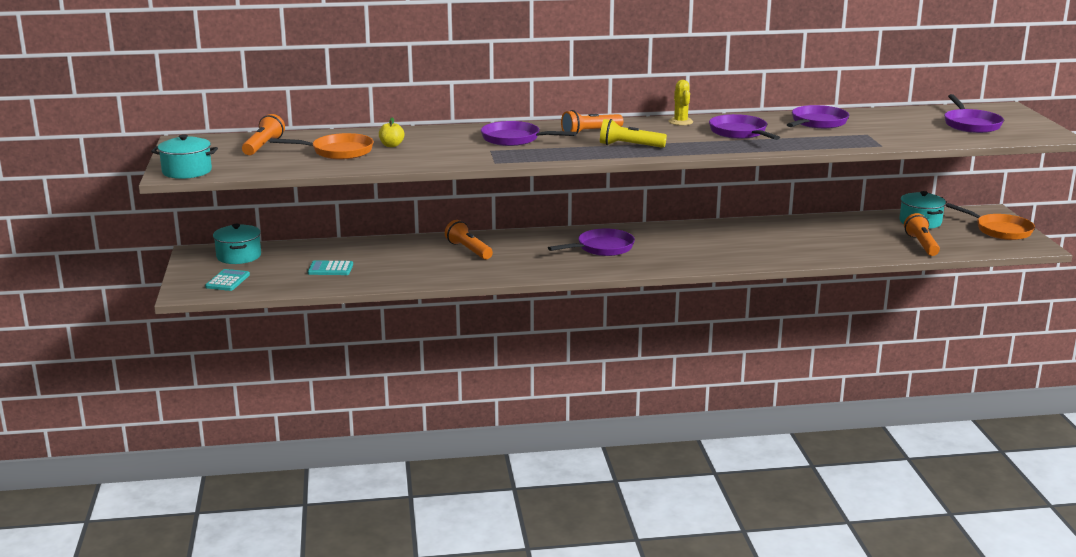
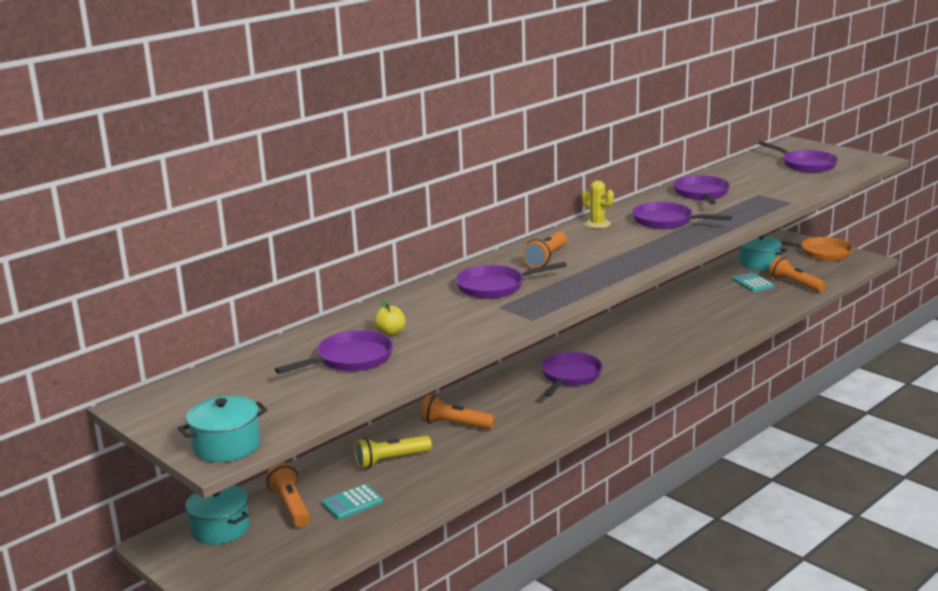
camera: 35 degrees left, 0 degrees up
turquoise calculator [205,269,250,291] -> turquoise calculator moved to [732,273,774,292]
orange flashlight [242,114,285,155] -> orange flashlight moved to [266,462,310,527]
orange pan [270,133,374,160] -> purple pan [275,330,393,374]
yellow flashlight [600,119,667,148] -> yellow flashlight moved to [354,435,432,469]

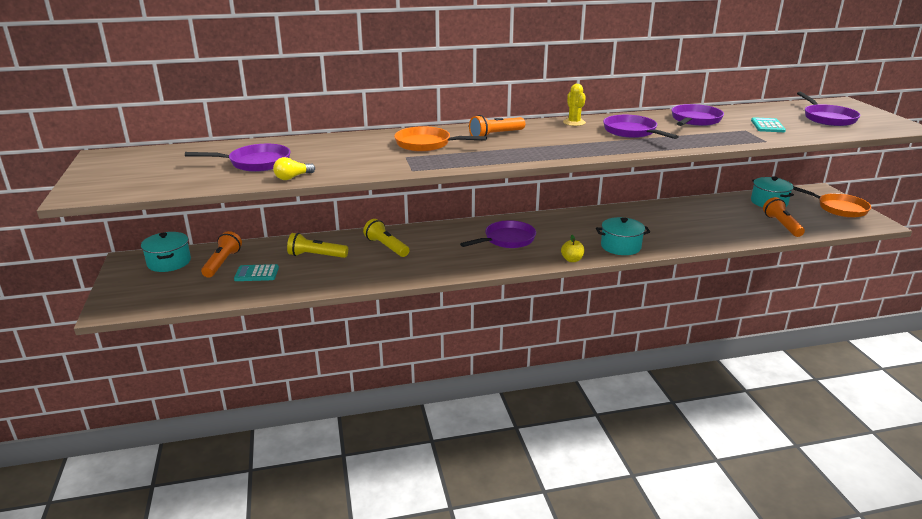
camera: 30 degrees right, 5 degrees up
turquoise pot [178,396,267,462] -> turquoise pot moved to [596,217,650,255]
yellow apple [374,300,406,336] -> yellow apple moved to [561,235,584,262]
orange flashlight [421,395,495,430] -> yellow flashlight [363,219,409,257]
purple pan [456,262,567,299] -> orange pan [394,126,487,152]
turquoise calculator [732,273,774,292] -> turquoise calculator moved to [751,117,786,132]
none -> yellow light bulb [273,157,315,180]

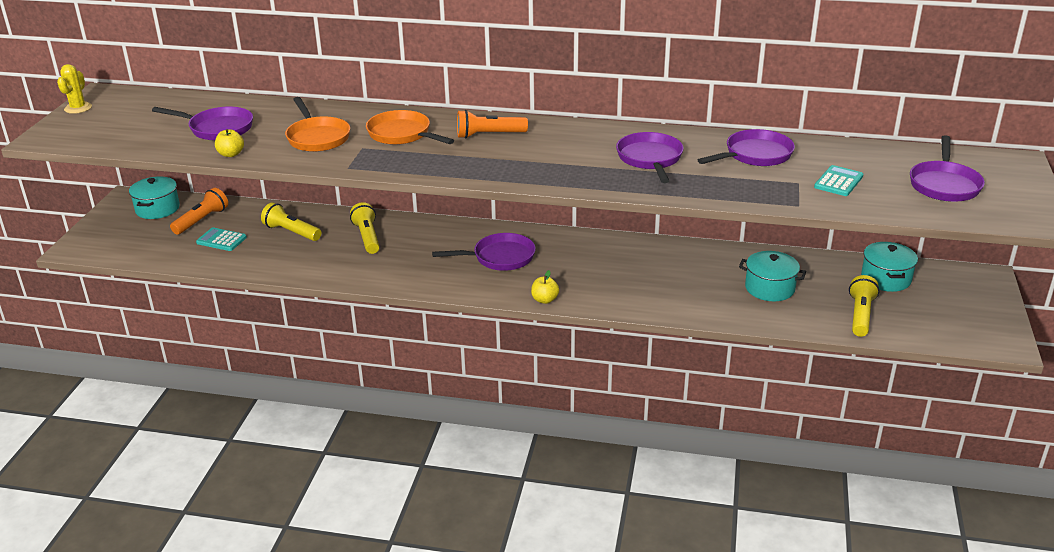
camera: 25 degrees right, 5 degrees up
yellow light bulb [273,157,315,180] -> yellow apple [215,129,244,157]
yellow cactus [563,84,586,126] -> yellow cactus moved to [57,64,92,114]
turquoise pot [596,217,650,255] -> turquoise pot moved to [739,251,806,301]
orange flashlight [763,197,805,237] -> yellow flashlight [849,275,879,337]
orange pan [793,186,871,218] -> orange pan moved to [285,97,350,152]

